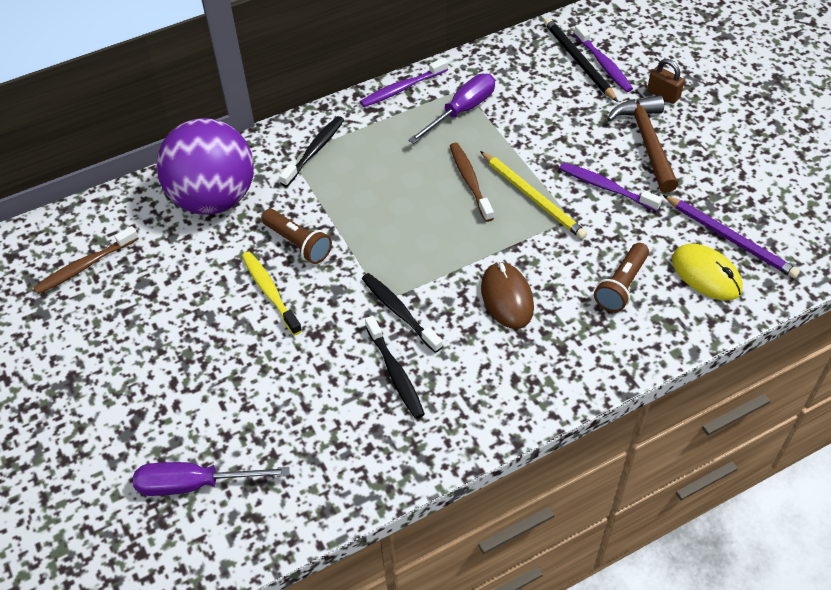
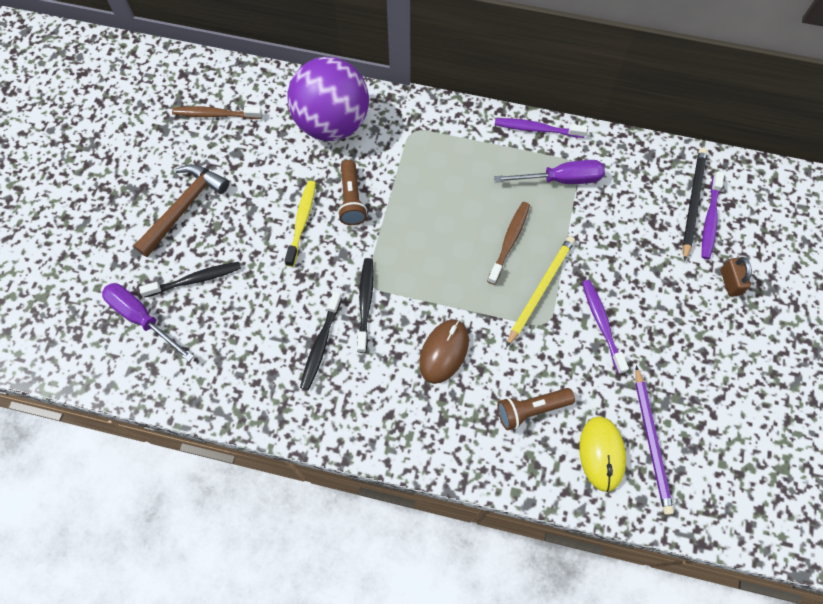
camera: 40 degrees right, 15 degrees up
black toothbrush [279,116,344,187] -> black toothbrush moved to [139,262,241,298]
yellow pencil [480,151,587,239] -> yellow pencil turned 150 degrees counterclockwise [506,236,575,347]
brown hammer [607,95,678,193] -> brown hammer moved to [134,164,229,257]

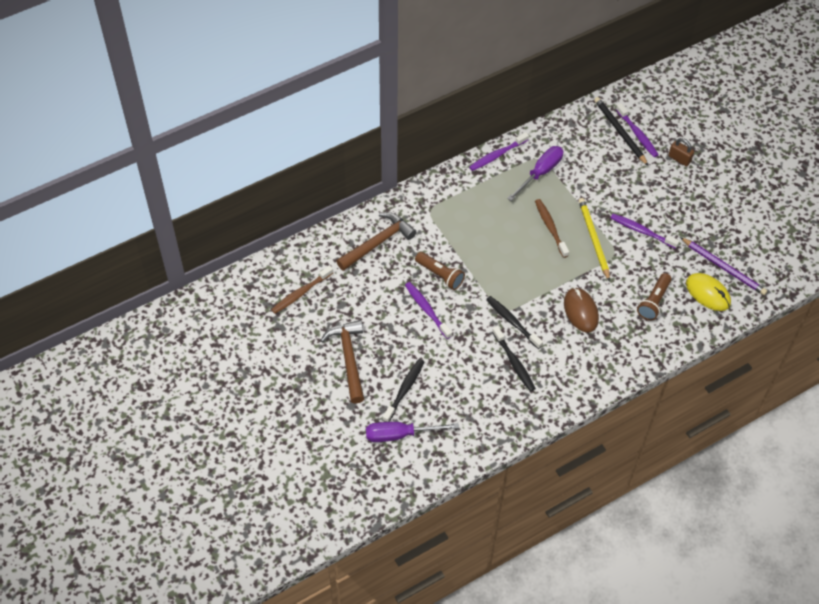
camera: 45 degrees left, 10 degrees down
yellow toothbrush [285,181,316,267] -> purple toothbrush [405,282,452,339]
purple ball [288,57,369,141] -> brown hammer [336,212,416,271]

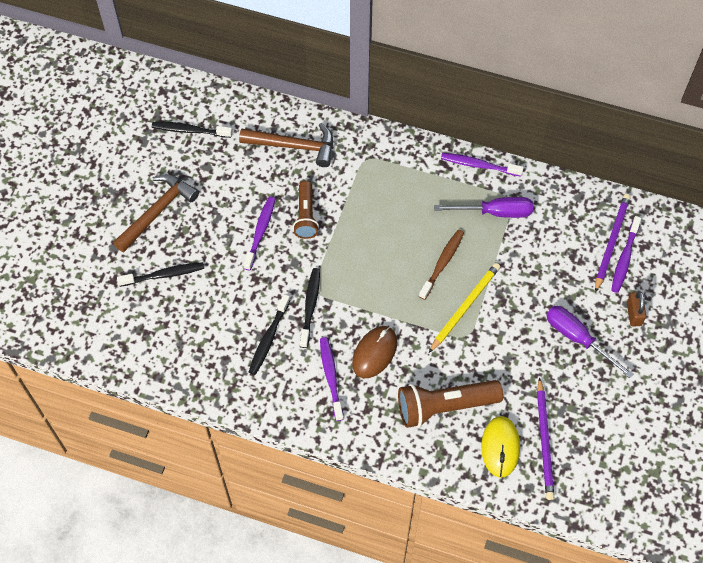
camera: 50 degrees right, 5 degrees up
brown toothbrush [271,265,333,314] -> black toothbrush [152,122,232,138]
purple screwdriver [366,422,459,442] -> purple screwdriver moved to [546,306,634,378]
black pencil [594,97,648,165] -> purple pencil [595,194,631,293]
purple toothbrush [611,214,680,249] -> purple toothbrush moved to [320,337,344,421]
brown flashlight [637,273,672,320] -> brown flashlight [398,380,503,428], size x1.58

